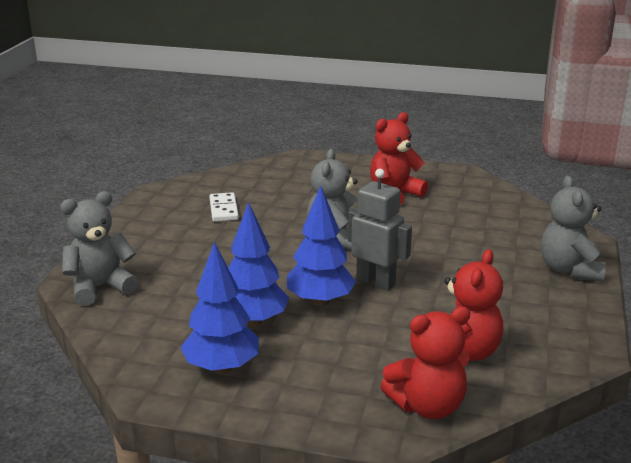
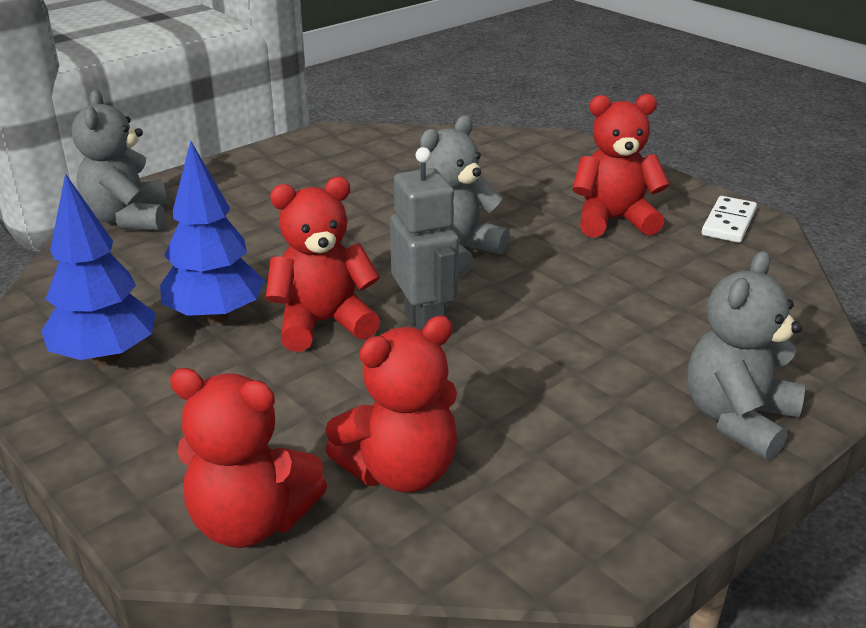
camera: 35 degrees right, 5 degrees up
grey teddy bear [61,191,138,306] -> grey teddy bear turned 105 degrees counterclockwise [72,90,167,230]
white domino [209,192,239,222] -> white domino moved to [702,196,757,243]
blue tree [286,186,356,306] -> red teddy bear [266,177,380,352]

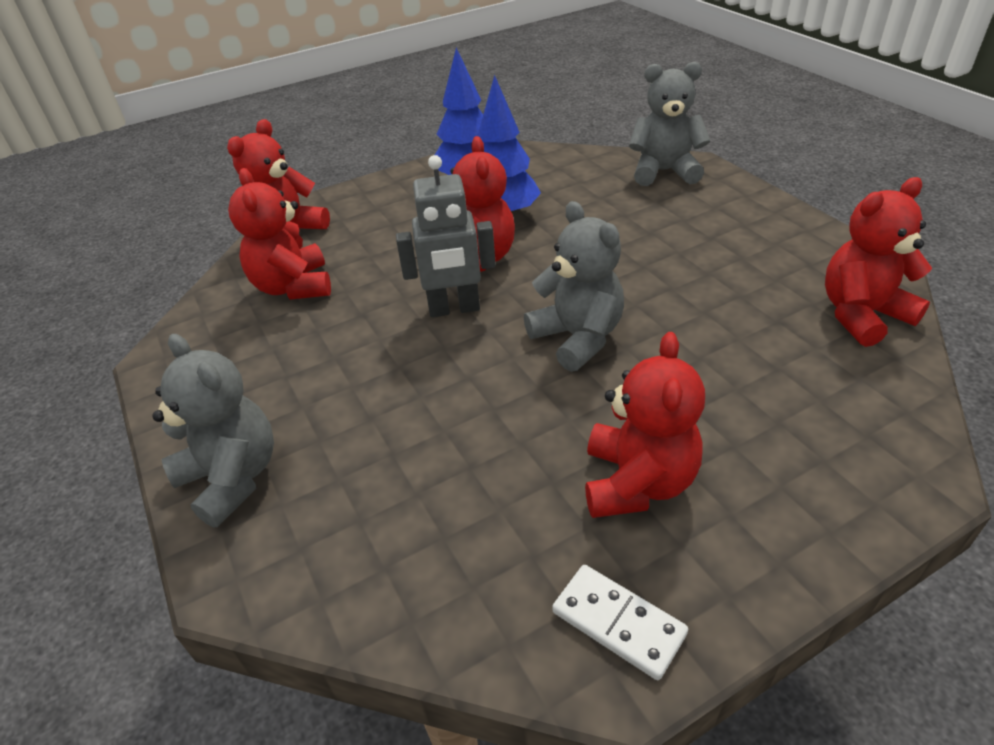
camera: 105 degrees right, 10 degrees up
none -> red teddy bear [825,177,932,347]

